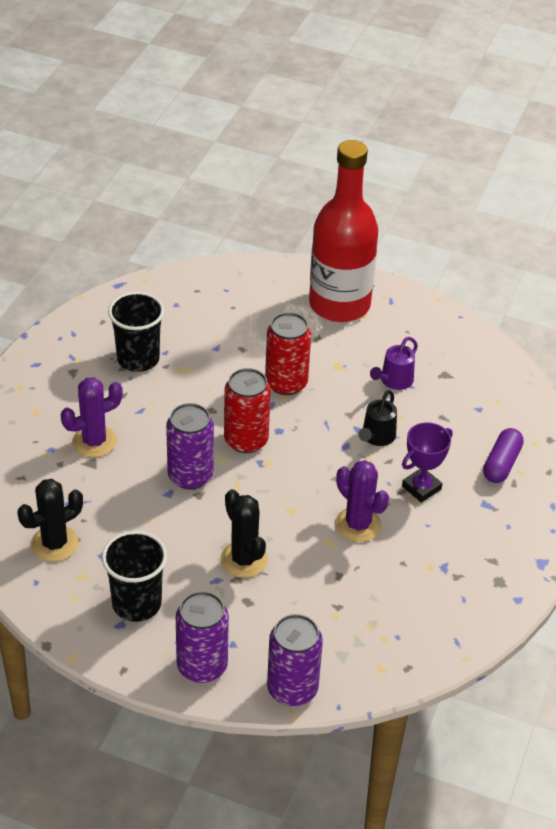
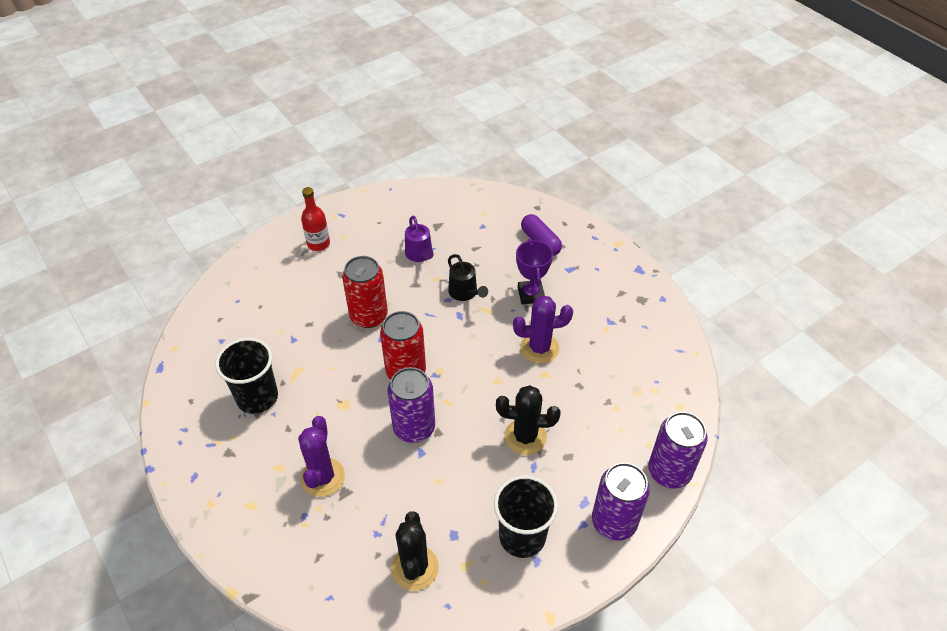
camera: 55 degrees left, 5 degrees up
red bottle [309,140,378,322] -> red bottle [301,187,330,251], size x0.43

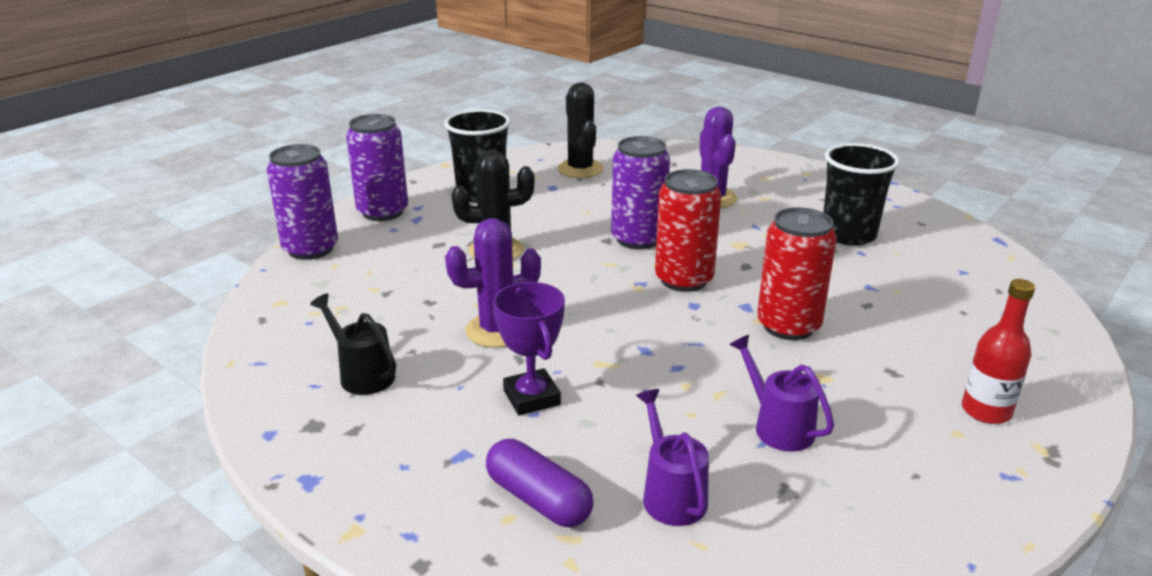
camera: 165 degrees right, 20 degrees down
black watering can [448,254,488,301] -> black watering can moved to [310,293,396,395]
none -> purple watering can [636,389,709,526]

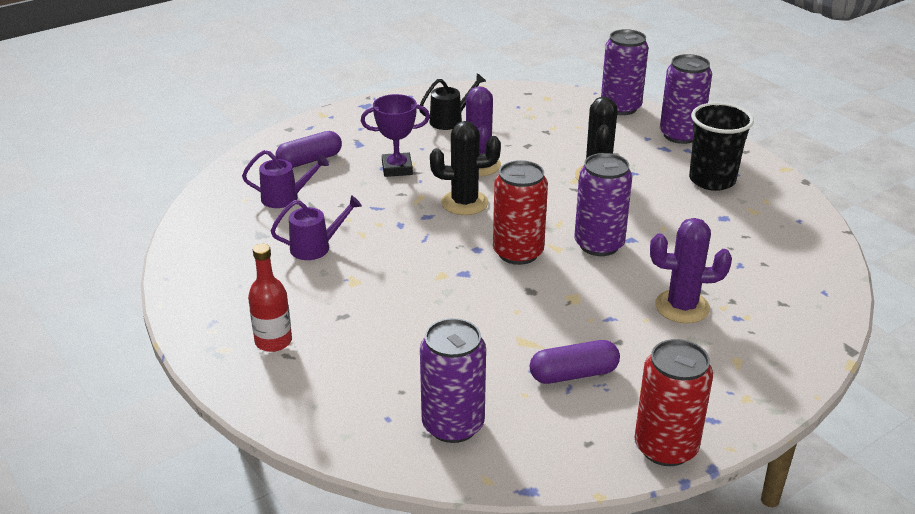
camera: 105 degrees right, 5 degrees up
black cactus [558,82,604,178] -> black cactus moved to [430,121,501,215]
red can [757,207,837,340] -> red can moved to [634,339,713,466]
black cup [823,143,900,246] -> purple capsule [530,340,620,384]
none -> purple can [420,318,486,443]

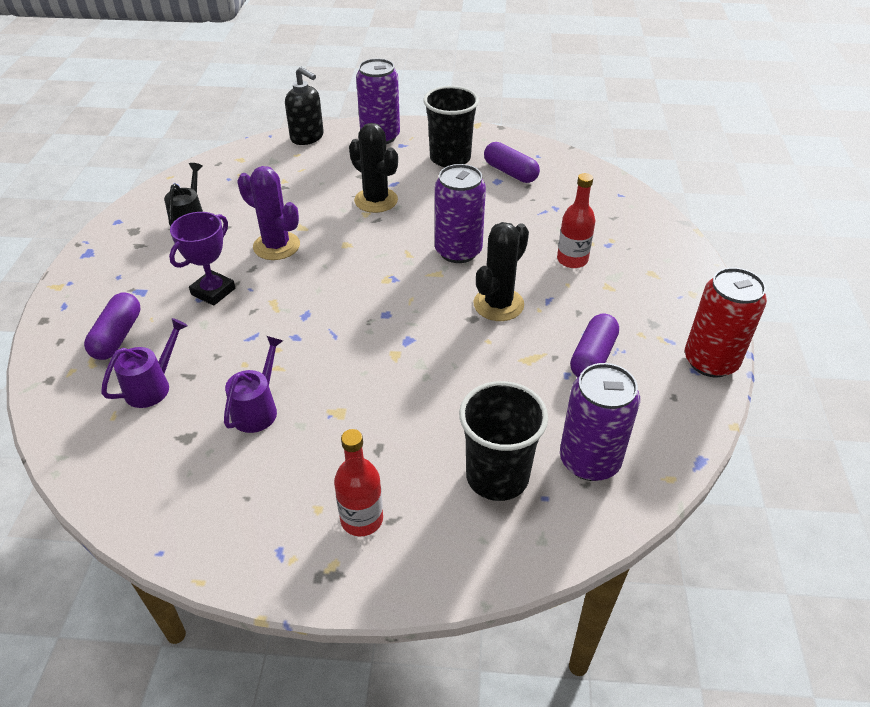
camera: 50 degrees left, 10 degrees up
black cactus [430,121,501,215] -> black cactus moved to [474,222,529,321]
red can [493,160,548,265] -> none
purple can [601,29,649,115] -> black soap dispenser [285,67,324,145]
purple cactus [650,218,732,323] -> red bottle [557,173,595,268]
none -> black cup [459,381,548,501]
none -> purple capsule [484,142,540,183]

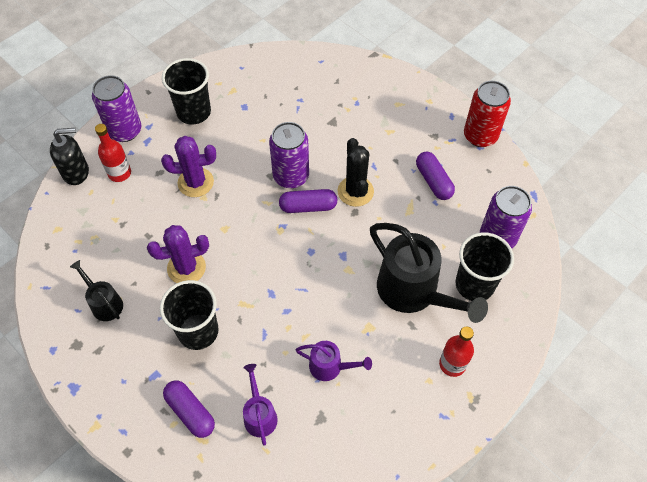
camera: 50 degrees left, 15 degrees up
purple trophy [169,212,235,306] -> black cup [160,280,219,350]
purple watering can [224,336,283,433] -> purple watering can turned 135 degrees clockwise [296,341,372,381]
black cactus [349,123,398,213] -> purple cactus [161,136,216,197]
purple capsule [484,142,540,183] -> purple capsule moved to [279,189,338,213]
red bottle [557,173,595,268] -> red bottle moved to [95,124,131,182]
none -> black watering can [370,223,488,323]

